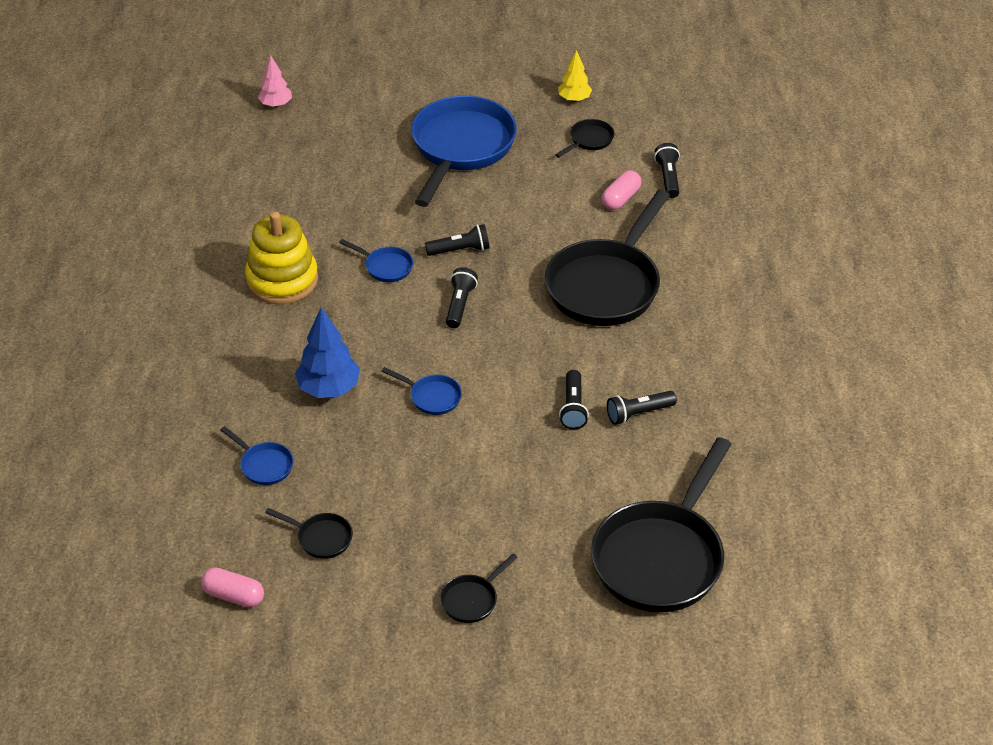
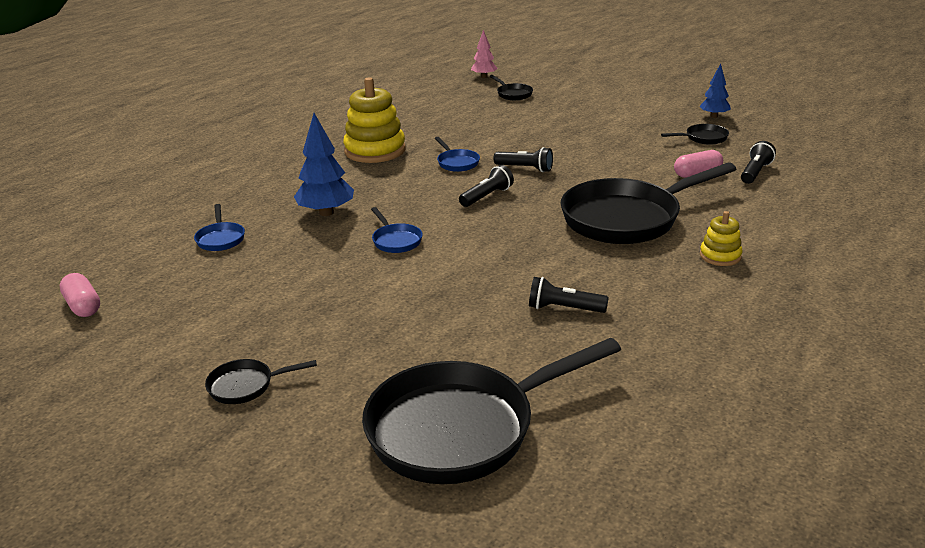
camera: 35 degrees right, 15 degrees down
black pan [265,508,353,559] -> black pan moved to [490,75,533,100]
blue pan [411,96,517,207] -> none
yellow tree [558,50,592,102] -> blue tree [699,64,731,118]
black flashlight [559,370,589,430] -> none
none -> yellow stacking toy [700,211,743,266]

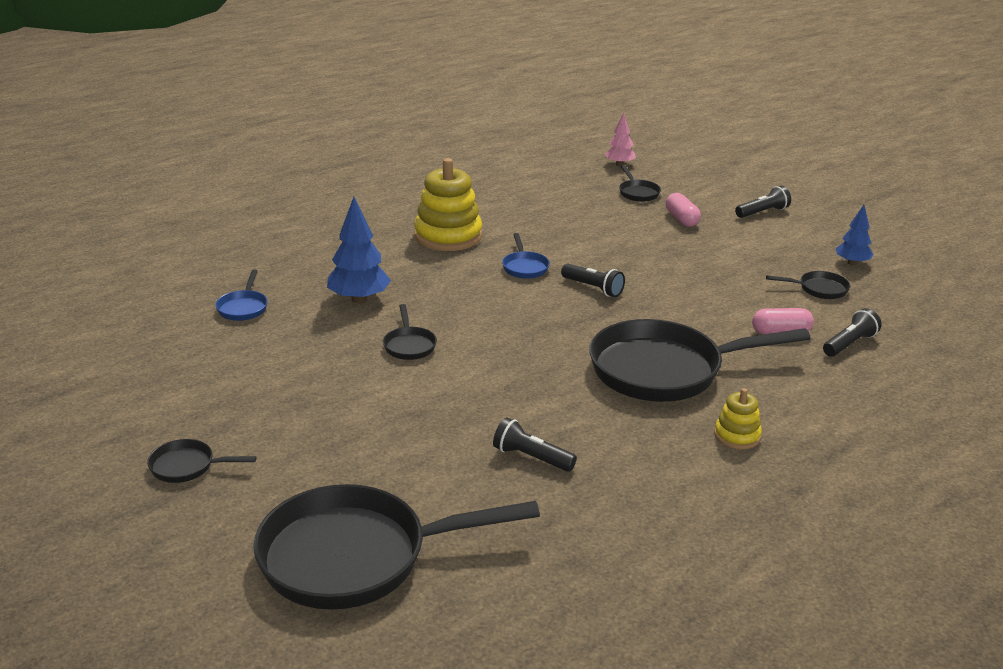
camera: 15 degrees right, 0 degrees up
pink capsule [60,273,100,317] -> pink capsule moved to [666,193,701,227]
blue pan [371,207,423,253] -> black pan [383,304,437,360]
black flashlight [459,165,514,207] -> black flashlight moved to [735,186,791,218]

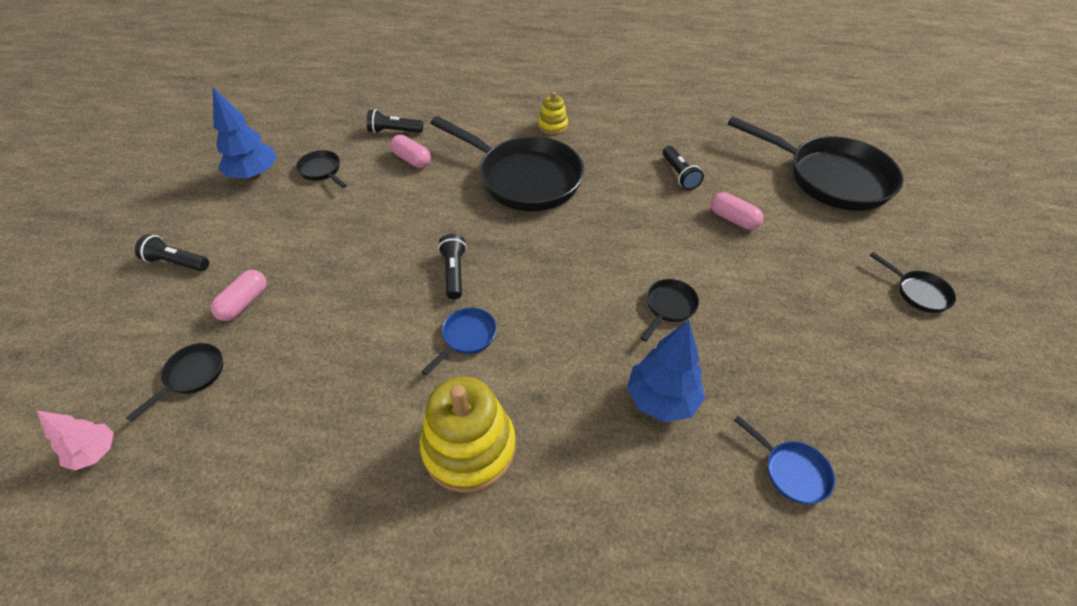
camera: 135 degrees left, 20 degrees up
blue pan [215,269,268,321] -> blue pan turned 90 degrees clockwise [734,416,835,504]
blue tree [836,205,874,265] -> blue tree [213,87,277,179], size x1.61
none -> pink capsule [711,192,763,230]

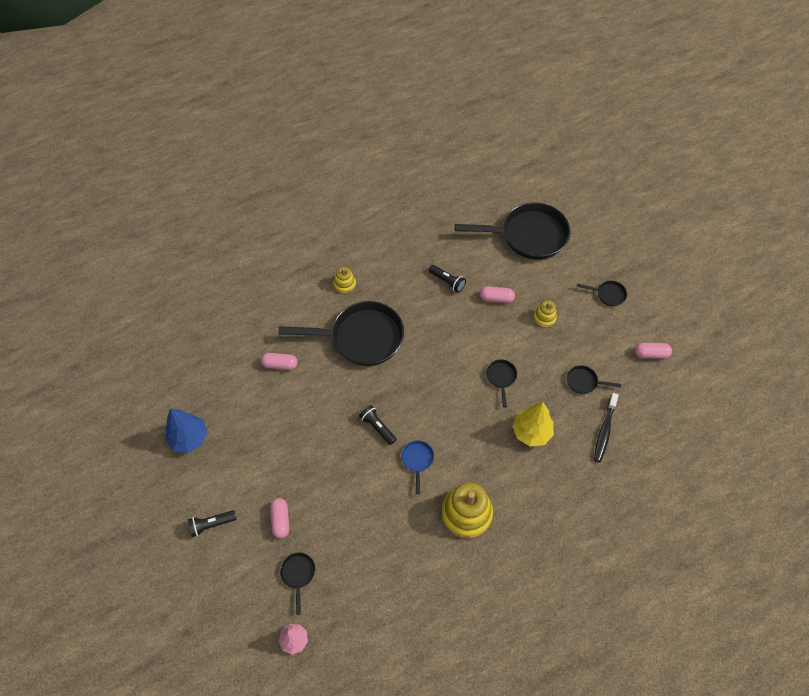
camera: 35 degrees left, 10 degrees up
black pan [296,150,347,188] -> black pan moved to [567,365,621,394]
black flashlight [367,109,423,133] -> none
blue tree [627,320,705,422] -> yellow tree [512,402,554,447]
blue pan [734,416,835,504] -> black toothbrush [594,393,619,462]
none -> yellow stacking toy [533,300,557,328]
none -> pink capsule [635,343,672,359]

